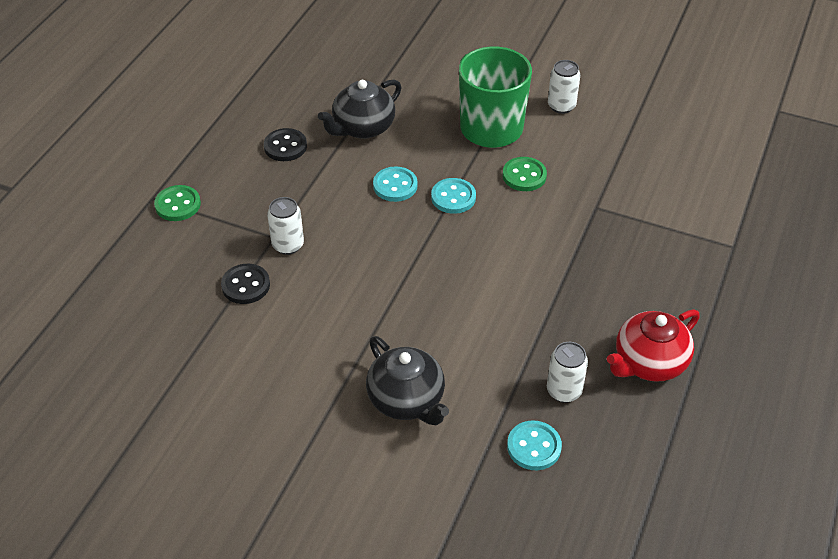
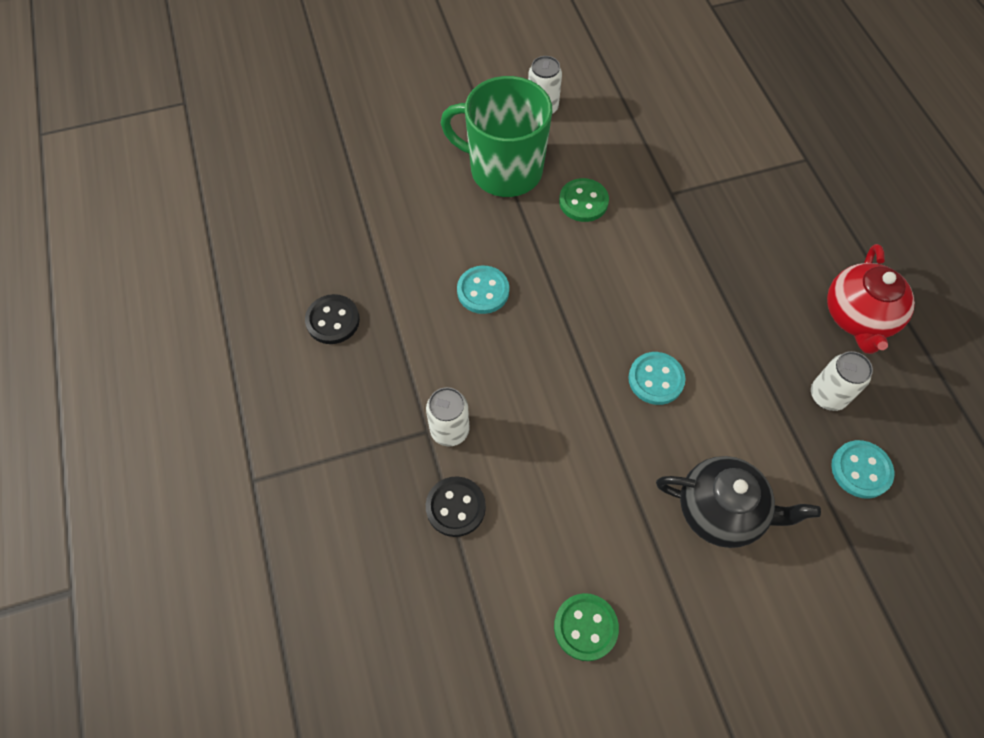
camera: 40 degrees left, 15 degrees up
green button [154,185,201,221] -> green button moved to [554,593,619,661]
black teapot [318,79,402,139] -> none
turquoise button [431,178,476,214] -> turquoise button moved to [628,352,685,405]

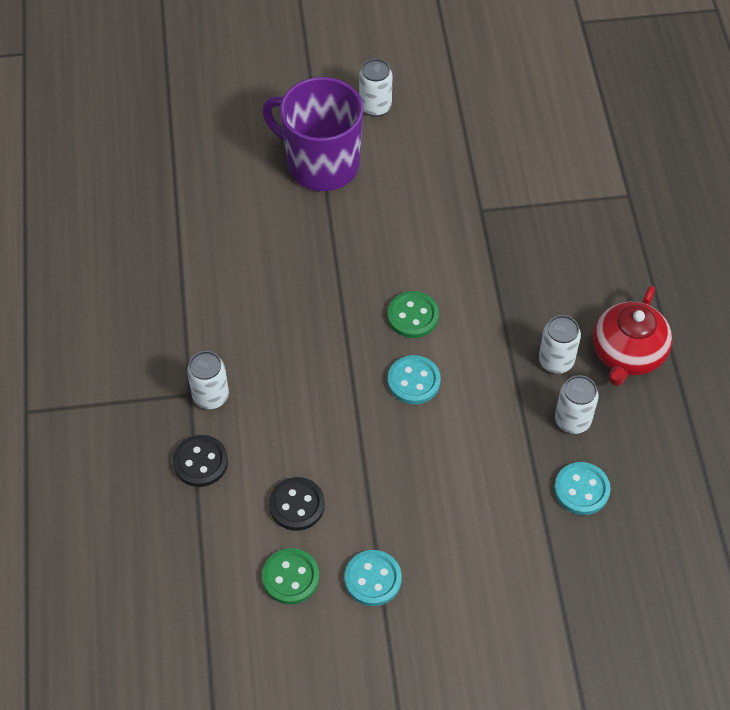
camera: 10 degrees right, 5 degrees down
black button [305,294,360,344] -> black button moved to [269,477,325,531]
green mug [441,76,552,197] -> purple mug [262,77,363,191]
turquoise button [457,266,509,314] -> turquoise button moved to [345,550,402,606]
green button [559,178,609,222] -> green button moved to [387,291,439,338]
black teapot [656,456,821,548] -> none
none -> white can [539,315,581,373]

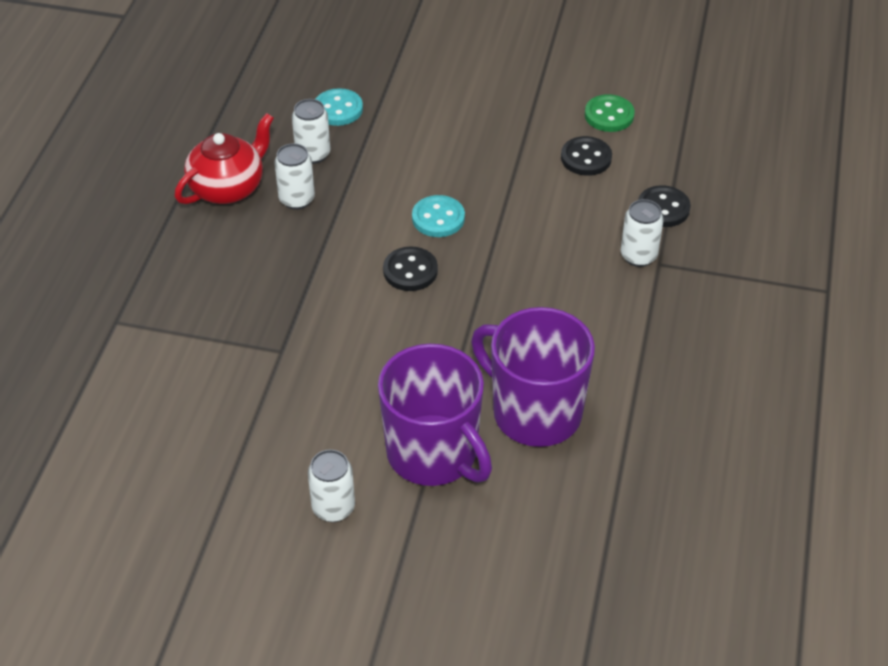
camera: 160 degrees left, 10 degrees down
turquoise button [345,550,402,606] -> none
green button [387,291,439,338] -> black button [383,246,438,291]
none -> purple mug [471,307,595,447]

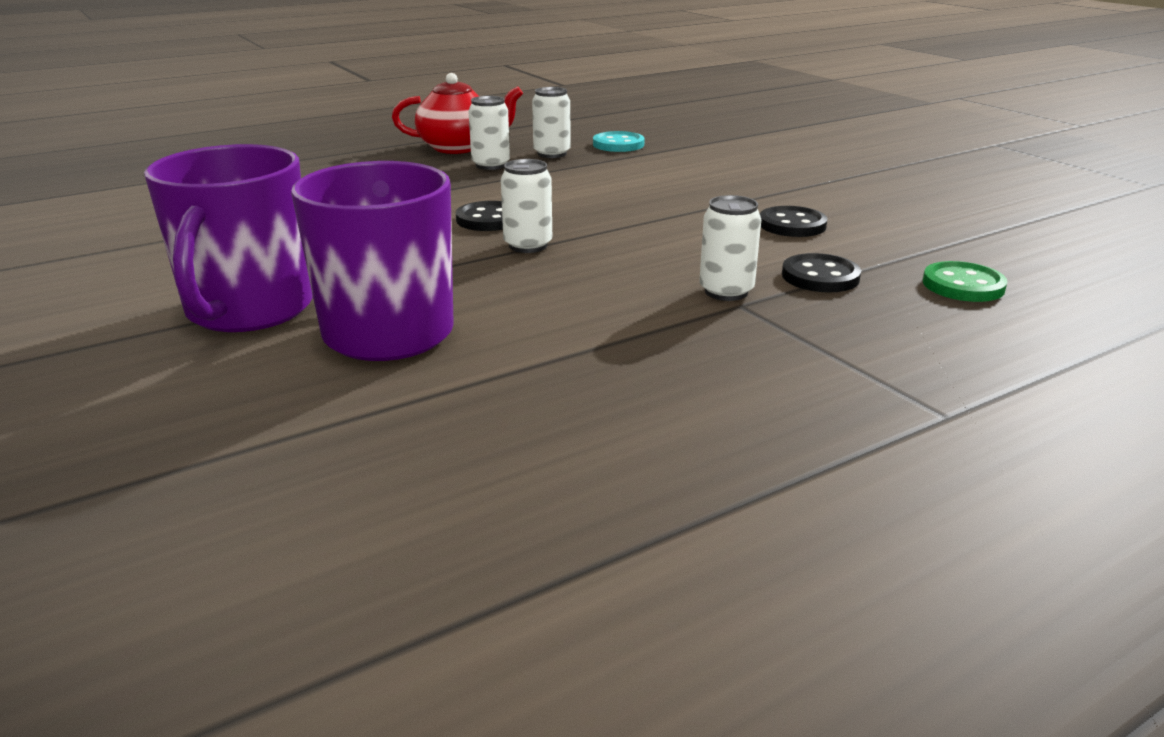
camera: 45 degrees right, 20 degrees down
white can [308,450,355,522] -> white can moved to [501,159,552,253]
turquoise button [412,195,465,237] -> none
green button [585,94,635,132] -> green button moved to [923,261,1008,302]

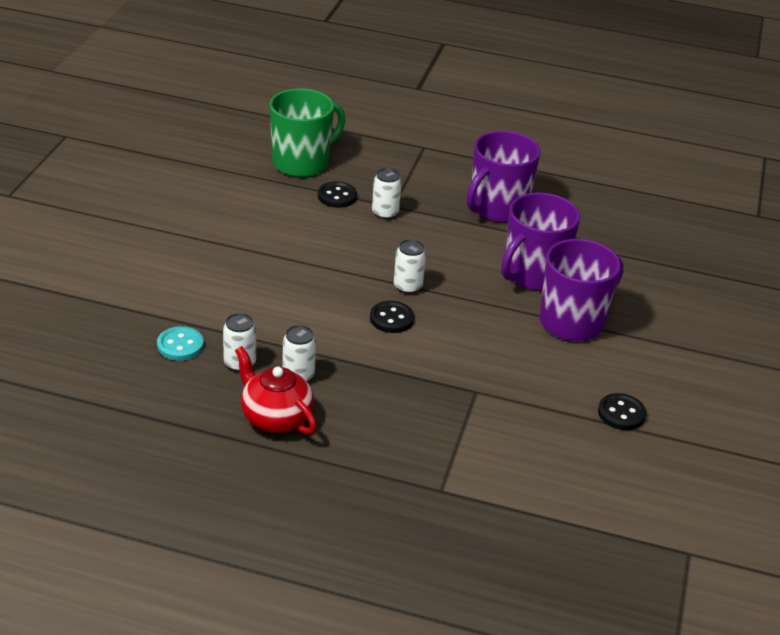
camera: 135 degrees left, 10 degrees up
black button [760,206,828,237] -> black button moved to [598,393,646,430]
green button [923,261,1008,302] -> green mug [270,88,345,177]
none -> purple mug [467,131,541,222]

